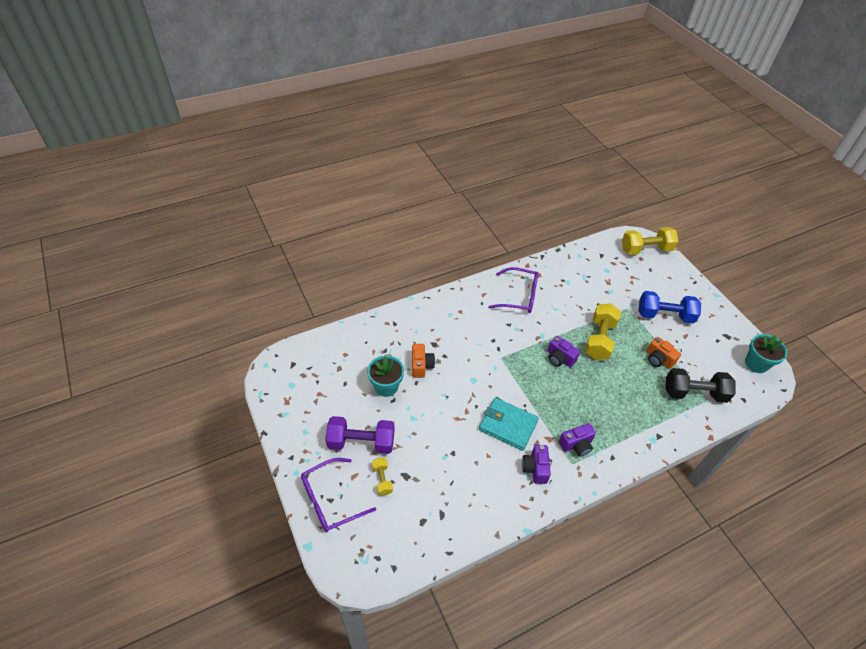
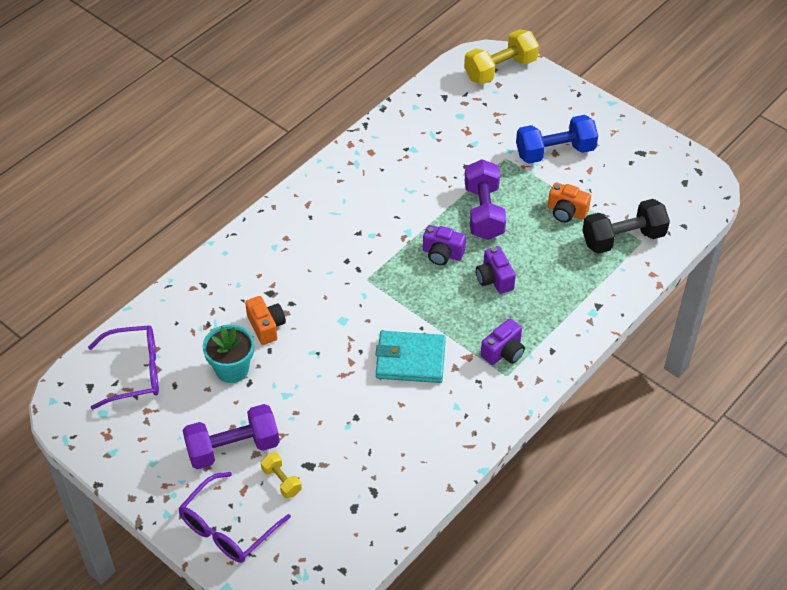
camera: 20 degrees left, 0 degrees up
purple glasses [488,267,538,313] -> purple glasses moved to [88,325,159,410]
purple camera [522,445,551,484] -> purple camera moved to [476,246,516,294]
yellow dumbbell [585,304,621,360] -> purple dumbbell [465,159,506,240]
turquoise flower pot [745,334,787,373] -> none

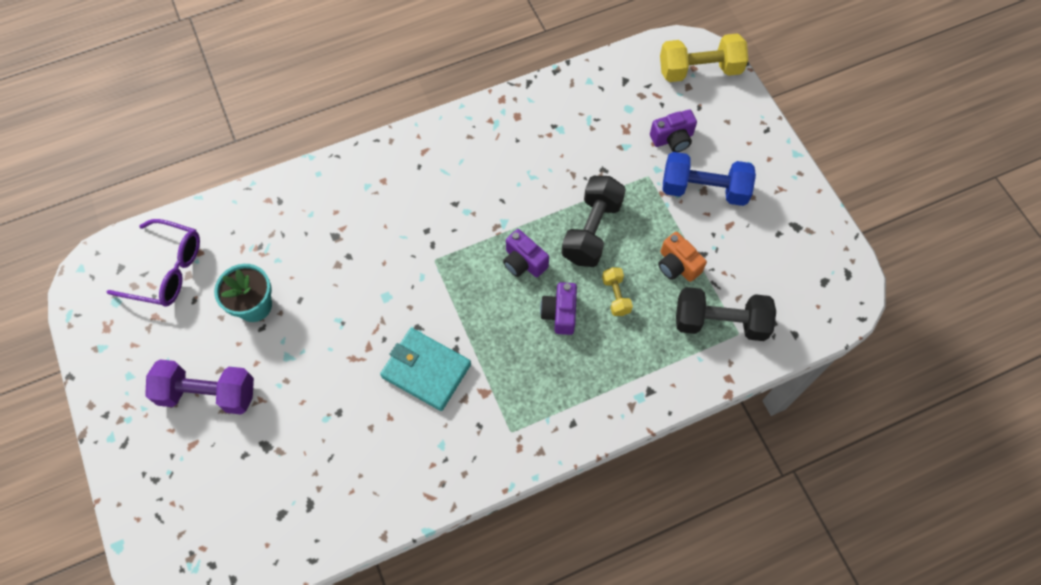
camera: 25 degrees right, 15 degrees up
purple glasses [178,472,291,563] -> none
orange camera [245,296,286,345] -> none
yellow dumbbell [261,452,302,498] -> yellow dumbbell moved to [602,267,633,316]
purple dumbbell [465,159,506,240] -> black dumbbell [561,176,626,267]
purple camera [481,319,525,365] -> purple camera moved to [650,110,697,152]

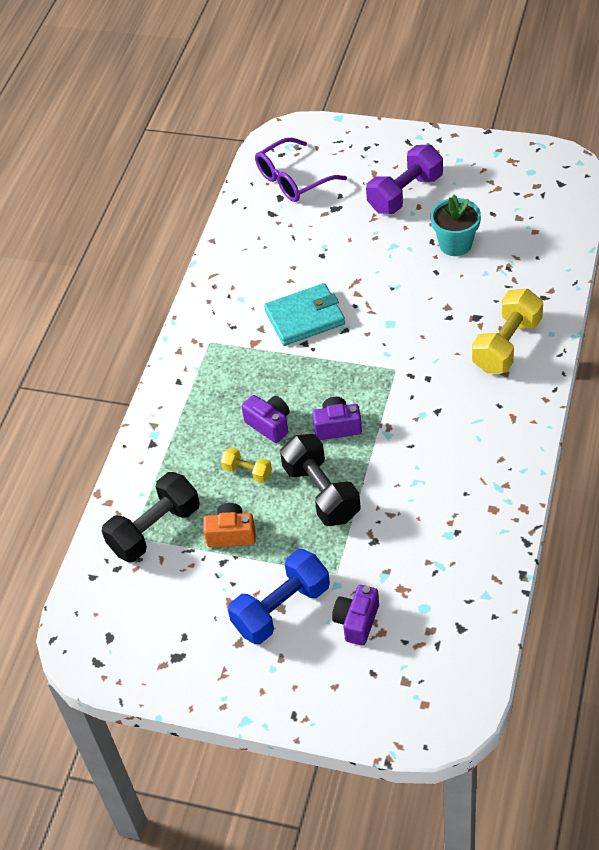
camera: 135 degrees right, 15 degrees down
purple glasses [107,219,200,307] -> purple glasses moved to [255,138,347,202]
yellow dumbbell [660,33,748,82] -> yellow dumbbell moved to [472,289,543,373]

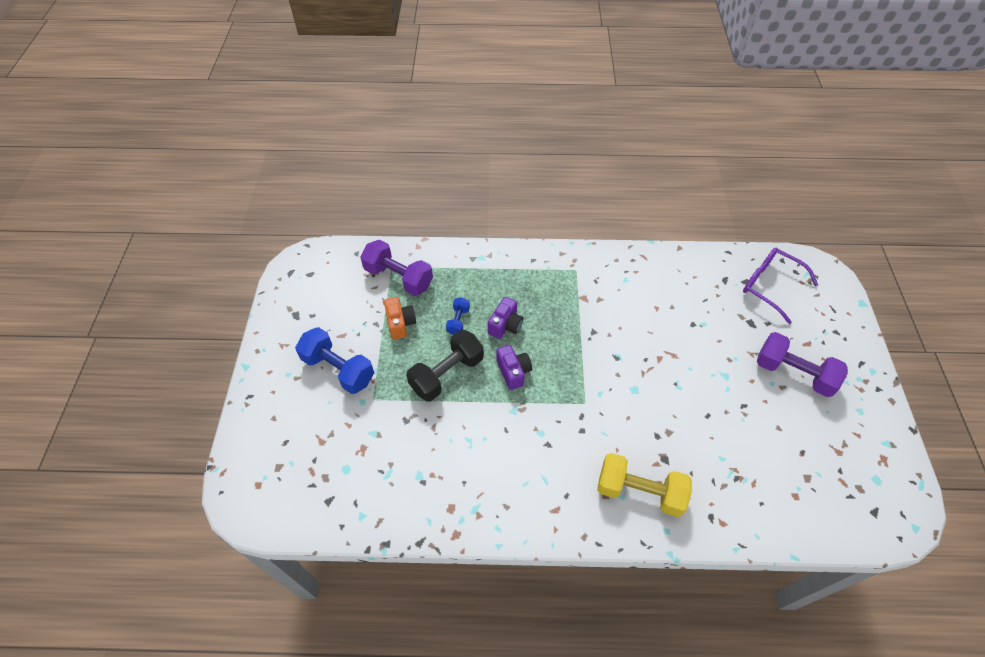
camera: 70 degrees right, 5 degrees up
black dumbbell [102,472,200,562] -> purple dumbbell [360,240,433,296]
yellow dumbbell [221,447,272,483] -> blue dumbbell [446,297,470,335]
turquoise wallet [264,283,345,346] -> none
purple camera [332,585,379,646] -> none
turquoise flower pot [431,195,481,256] -> none

